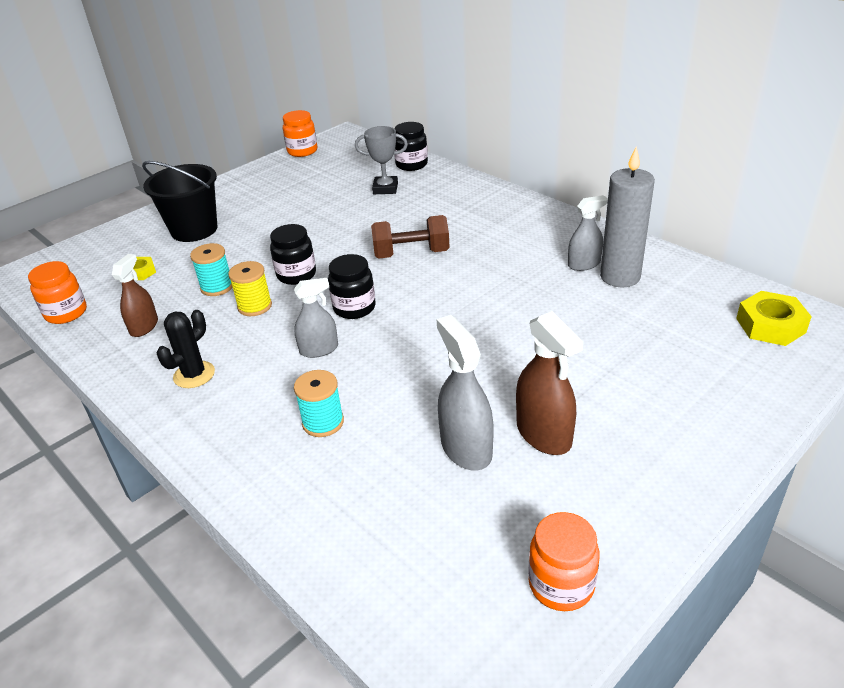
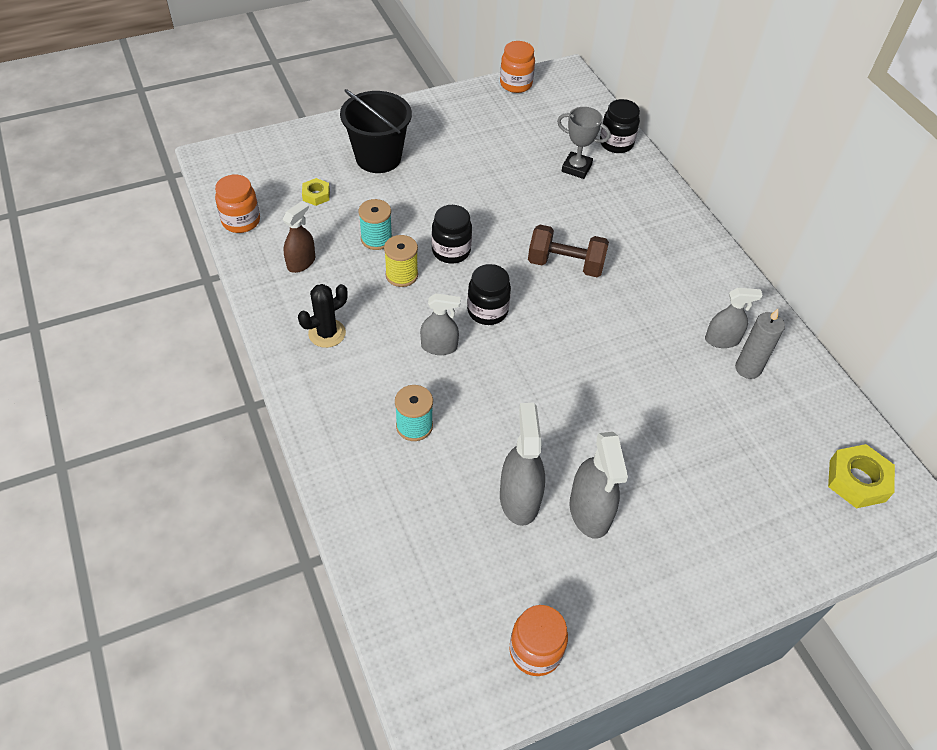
camera: 15 degrees right, 15 degrees up
brown spray bottle [516,311,583,455] -> grey spray bottle [570,432,628,539]
grey candle [600,146,655,287] -> grey candle [735,309,785,379], size x0.66

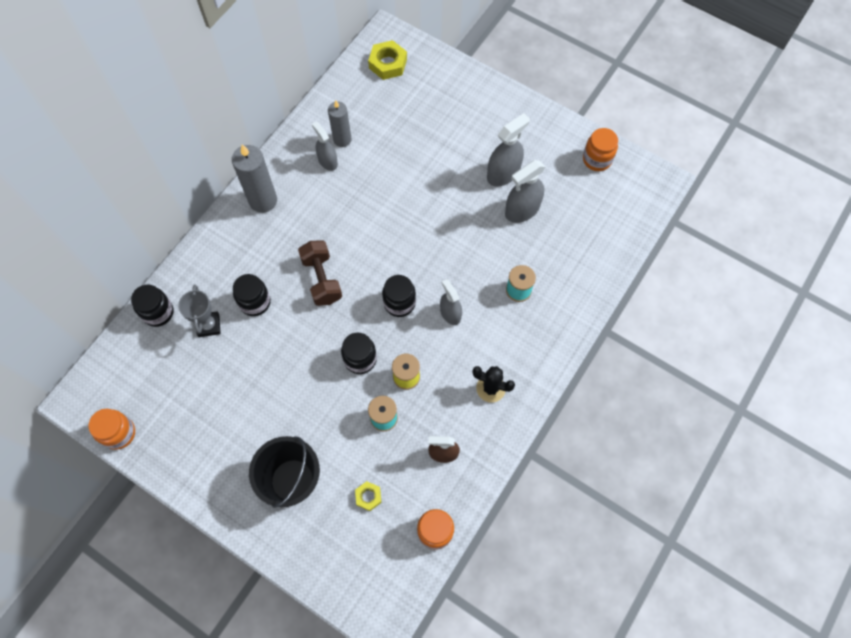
camera: 120 degrees left, 15 degrees up
none -> grey candle [232,145,277,213]
none -> black jar [233,274,271,316]

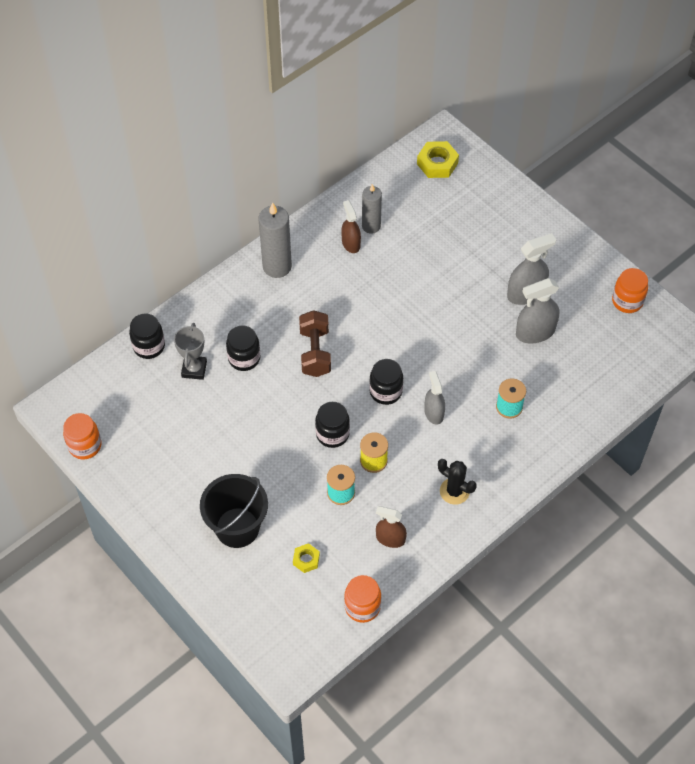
camera: 15 degrees right, 10 degrees down
grey spray bottle [312,121,338,171] -> brown spray bottle [341,200,361,253]

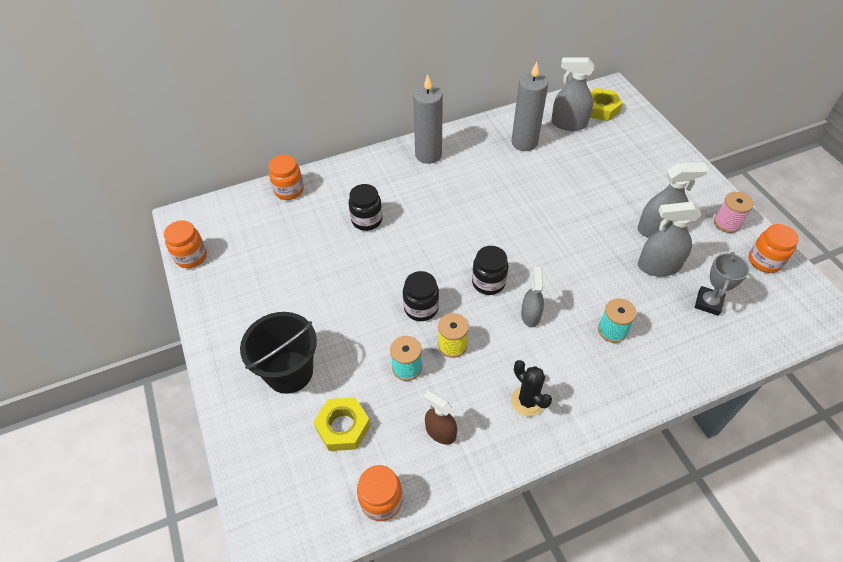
camera: 20 degrees right, 5 degrees down
black jar [129,313,165,359] -> orange jar [269,155,304,200]
grey trophy [174,323,207,380] -> grey trophy moved to [695,252,749,316]
yellow nut [293,543,320,573] -> yellow nut [313,398,371,451], size x1.72
brown dumbbell [299,310,331,377] -> none
brown spray bottle [341,200,361,253] -> none
grey candle [362,184,382,234] -> grey candle [511,62,548,151], size x1.51
none -> grey spray bottle [551,57,594,131]
none -> pink spool [714,192,754,233]

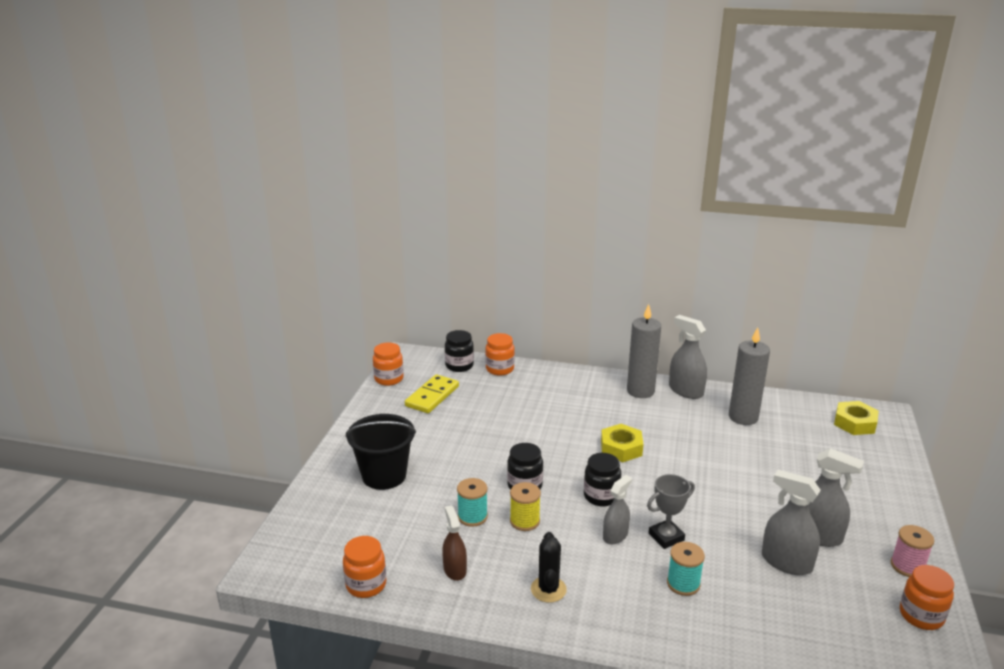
camera: 35 degrees right, 25 degrees down
yellow nut [313,398,371,451] -> yellow nut moved to [601,424,643,462]
black jar [349,184,382,231] -> black jar moved to [445,330,474,372]
grey spray bottle [551,57,594,131] -> grey spray bottle moved to [669,315,707,399]
grey trophy [695,252,749,316] -> grey trophy moved to [647,474,695,549]
none -> yellow domino [405,374,459,413]

